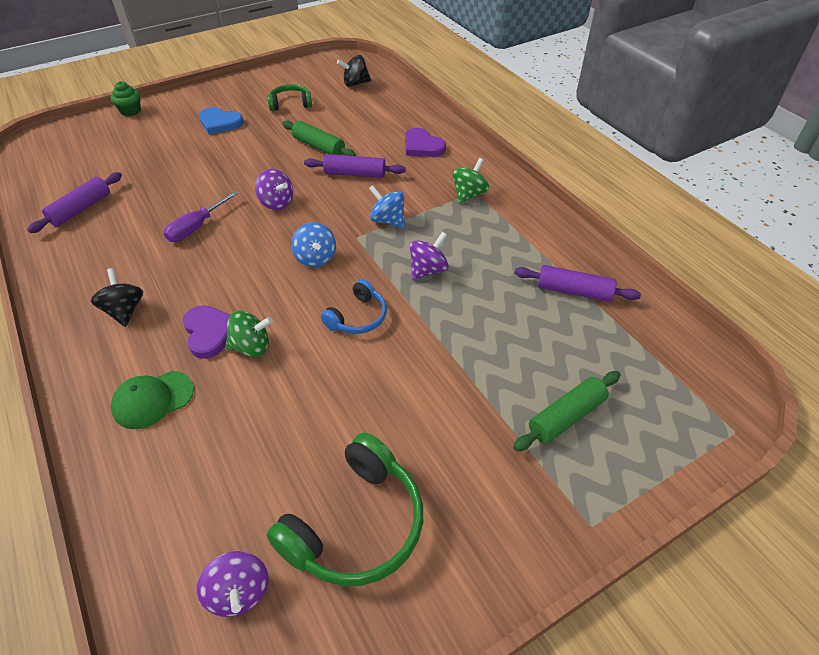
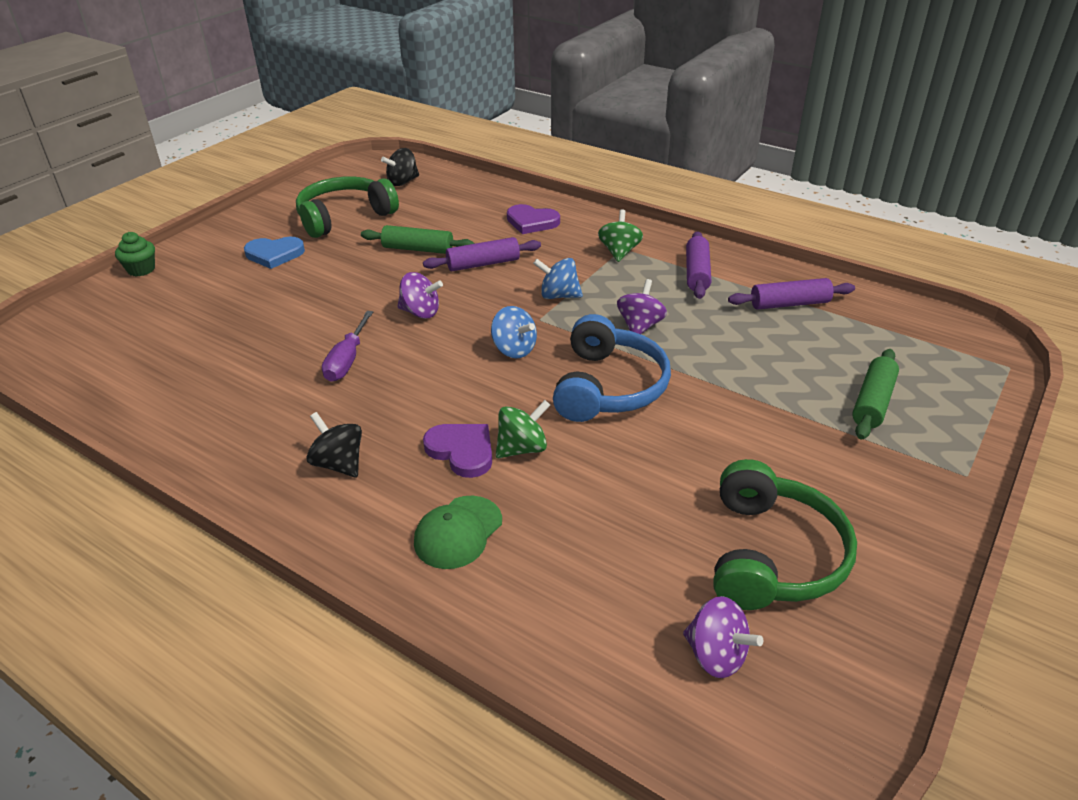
camera: 25 degrees left, 10 degrees down
purple rolling pin [27,172,122,233] -> purple rolling pin moved to [686,231,711,299]
green headphones [267,84,312,111] -> green headphones [296,177,399,238], size x1.77
blue headphones [321,279,387,334] -> blue headphones [553,314,671,422], size x1.77

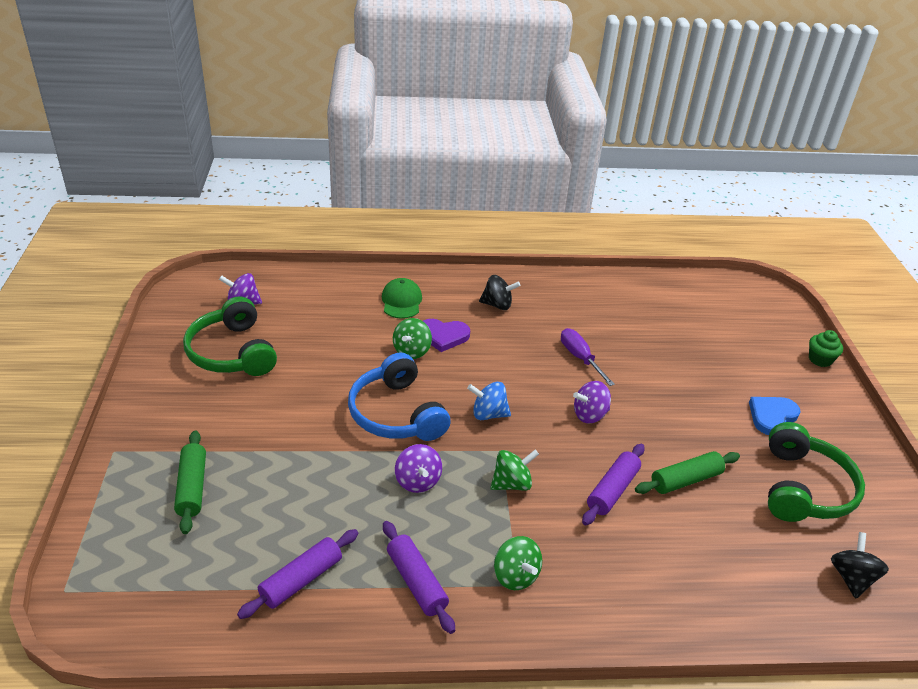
camera: 140 degrees right, 0 degrees up
purple heart [507,204,560,234] -> none
blue spinning top [533,258,583,299] -> green spinning top [490,450,539,491]

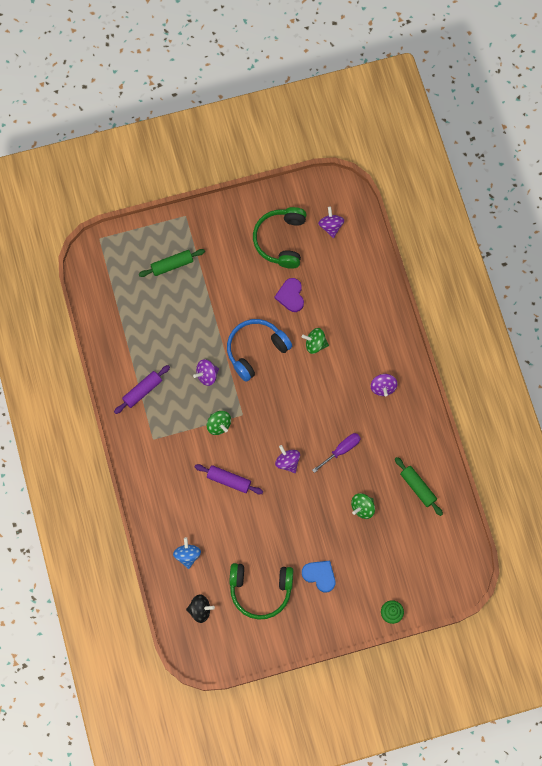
camera: 80 degrees right, 35 degrees up
green headphones [183,296,277,376] -> green headphones turned 45 degrees counterclockwise [253,207,307,269]
purple rolling pin [237,529,358,619] -> none
green cap [382,278,422,319] -> none
purple heart [423,319,470,352] -> purple heart moved to [274,278,304,312]
blue spinning top [467,382,511,420] -> blue spinning top moved to [173,537,201,569]
black spinning top [479,275,521,310] -> purple spinning top [371,374,398,396]
green spinning top [494,536,542,590] -> green spinning top moved to [351,493,375,519]
green rolling pin [635,451,740,494] -> green rolling pin moved to [395,457,443,516]

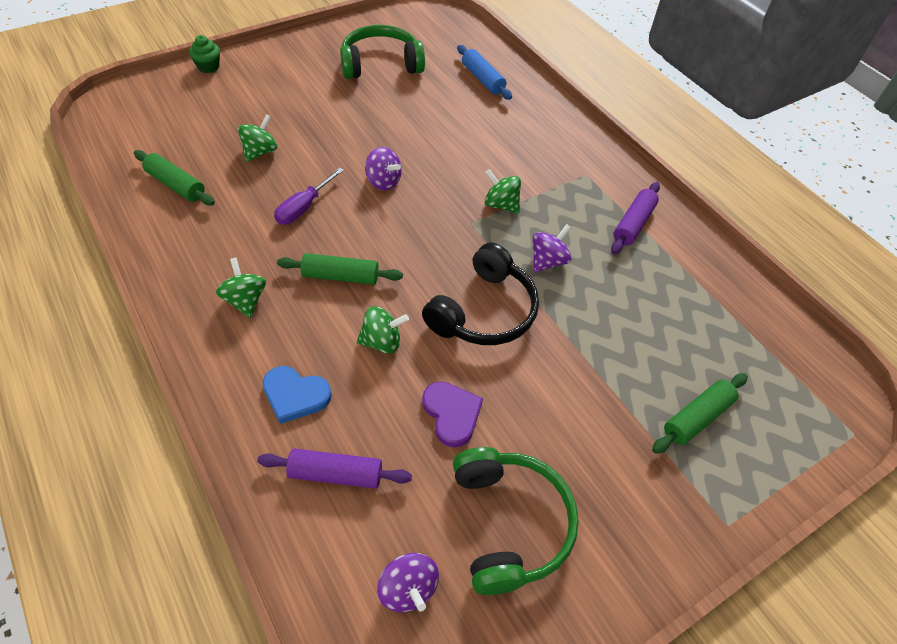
camera: 160 degrees right, 20 degrees down
blue spinning top [173,537,201,569] -> blue rolling pin [457,45,512,100]
black spinning top [186,594,215,623] -> none
purple rolling pin [195,464,263,494] -> purple rolling pin moved to [258,449,412,489]
blue headphones [227,319,292,382] -> black headphones [422,242,539,345]
blue heart [302,561,335,592] -> blue heart moved to [262,366,332,424]
purple spinning top [371,374,398,396] -> green spinning top [216,258,266,318]
none -> green rolling pin [277,253,403,285]

